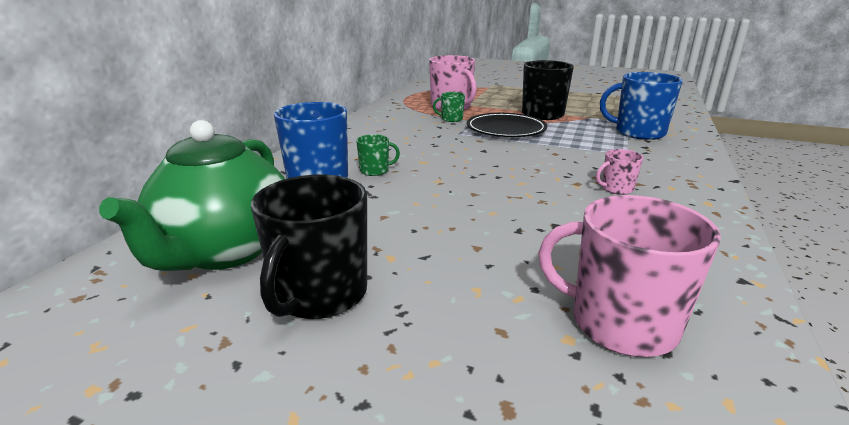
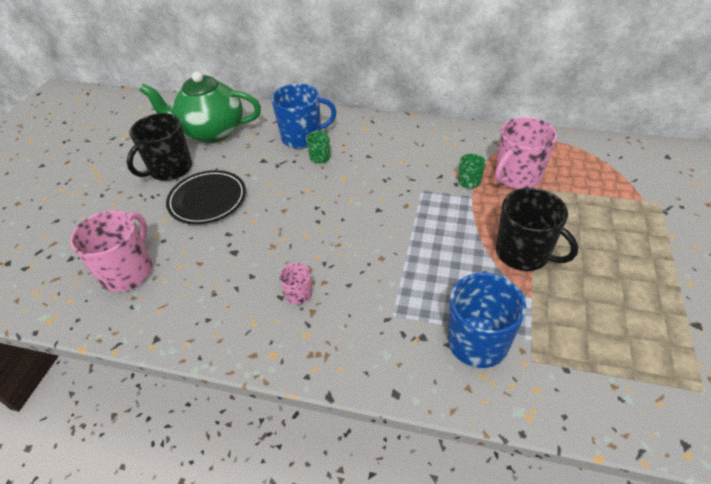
camera: 85 degrees right, 20 degrees up
black mug [251,174,367,319] -> black mug turned 60 degrees counterclockwise [127,113,192,181]
black plate [467,113,547,137] -> black plate moved to [166,170,246,224]

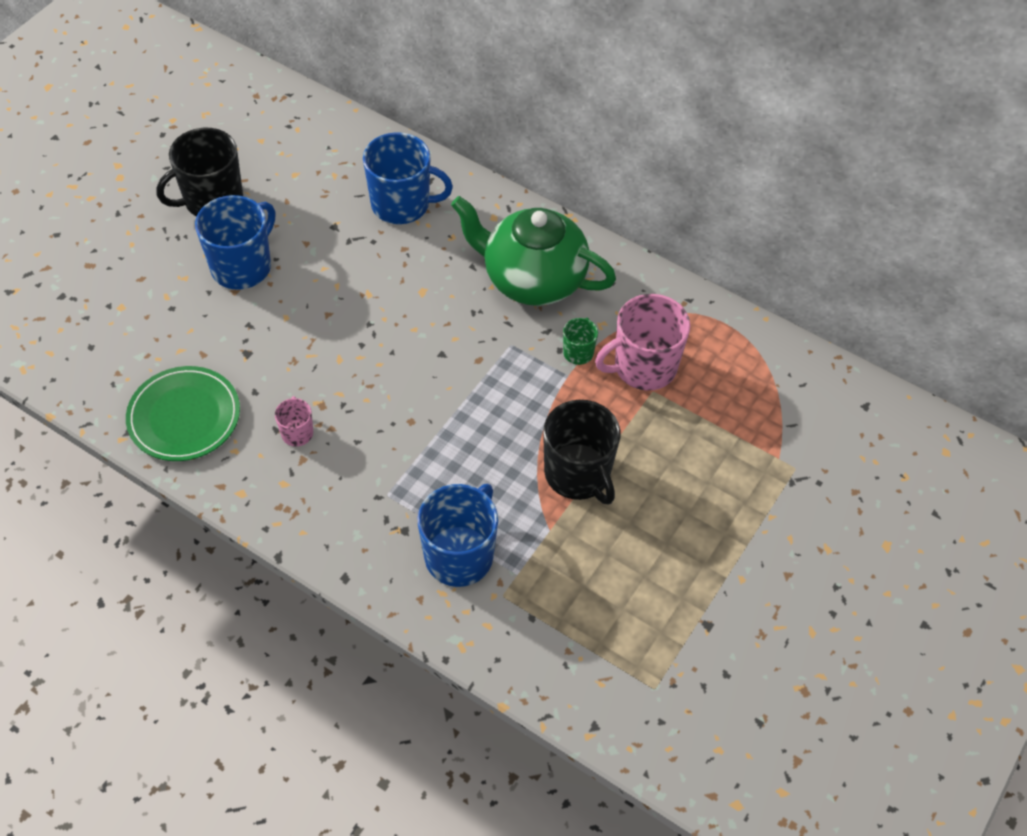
camera: 15 degrees right, 10 degrees up
pink mug [70,210,152,292] -> none
green teapot [139,71,261,143] -> green teapot moved to [451,196,616,306]
black plate [166,170,246,224] -> blue mug [195,195,275,290]
green mug [306,131,330,164] -> none
none -> green plate [126,366,240,461]

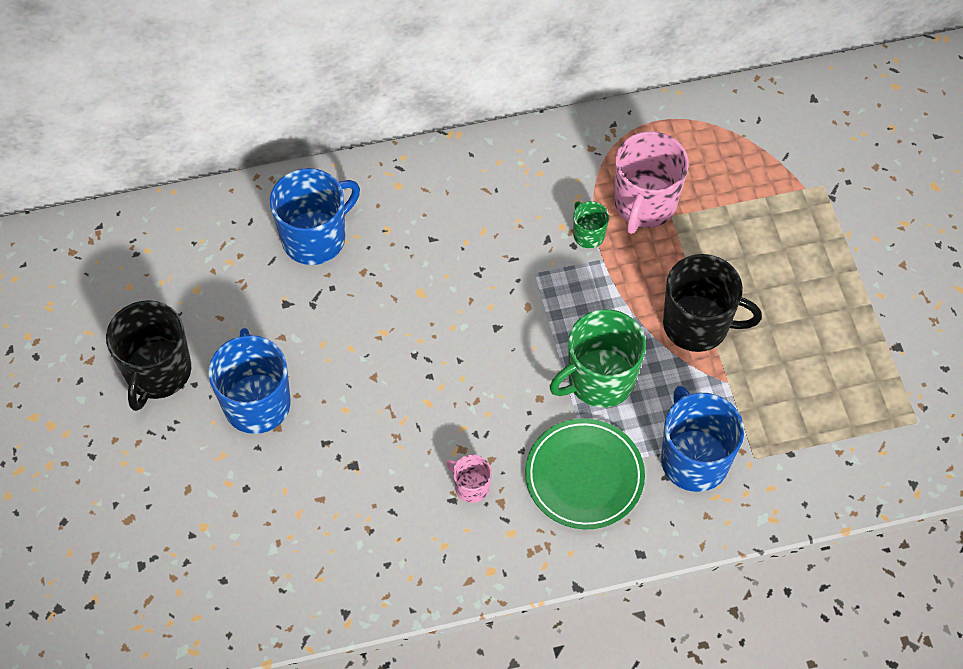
camera: 45 degrees left, 5 degrees up
green plate [126,366,240,461] -> green plate moved to [525,418,645,529]
green teapot [451,196,616,306] -> none
none -> green mug [550,309,646,408]

